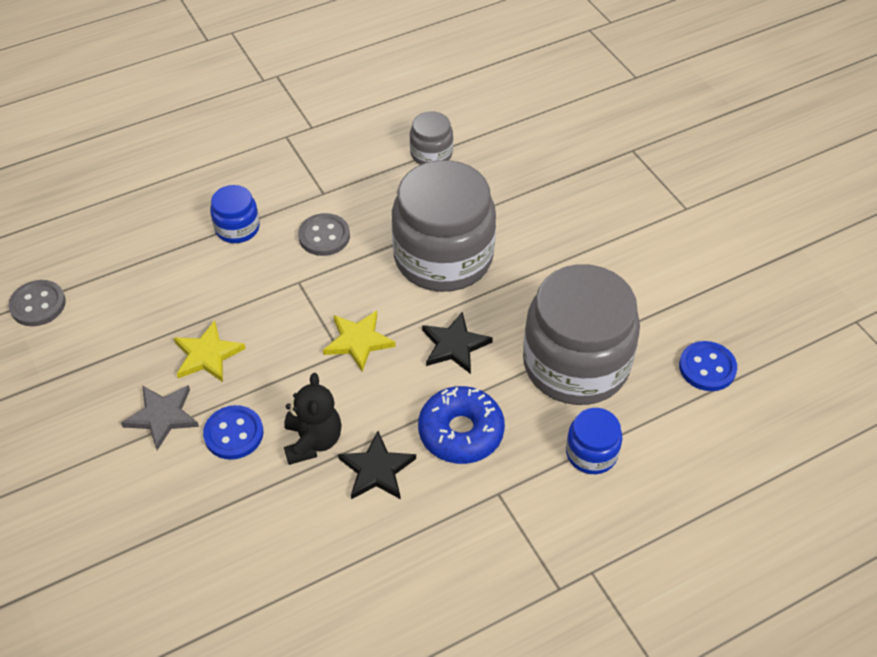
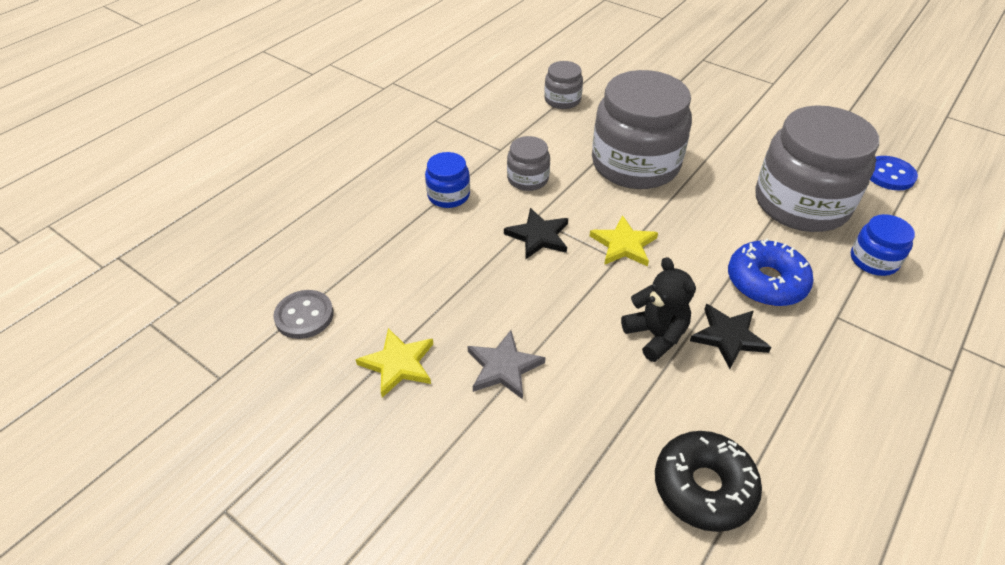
camera: 25 degrees left, 5 degrees down
yellow star [174,321,246,382] -> yellow star moved to [356,328,433,398]
blue button [203,405,263,460] -> none
grey button [298,213,350,256] -> grey jar [507,136,550,191]
black star [422,311,493,374] -> black star moved to [504,208,568,259]
none -> black donut [655,431,762,532]

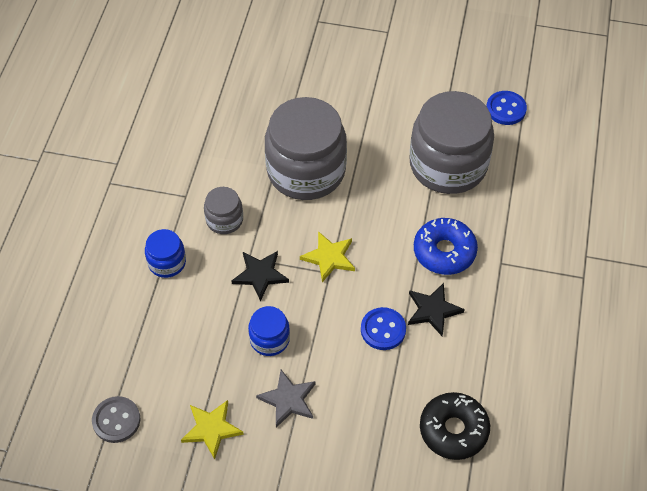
camera: 25 degrees left, 10 degrees up
grey jar [544,61,583,109] -> none
black teddy bear [621,257,696,362] -> blue button [361,307,406,350]
blue jar [851,214,915,276] -> blue jar moved to [248,306,290,356]

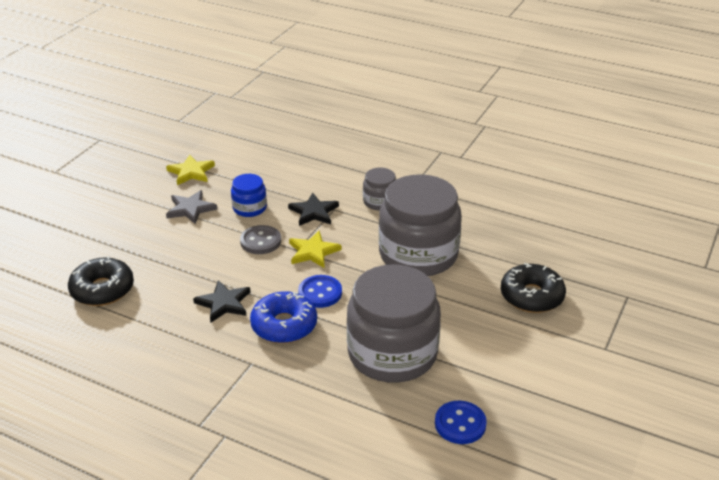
camera: 105 degrees right, 20 degrees down
grey button [92,396,140,443] -> grey button moved to [240,225,281,254]
blue jar [145,229,186,278] -> none
blue button [361,307,406,350] -> blue button moved to [298,275,342,308]
none -> black donut [501,263,566,313]

